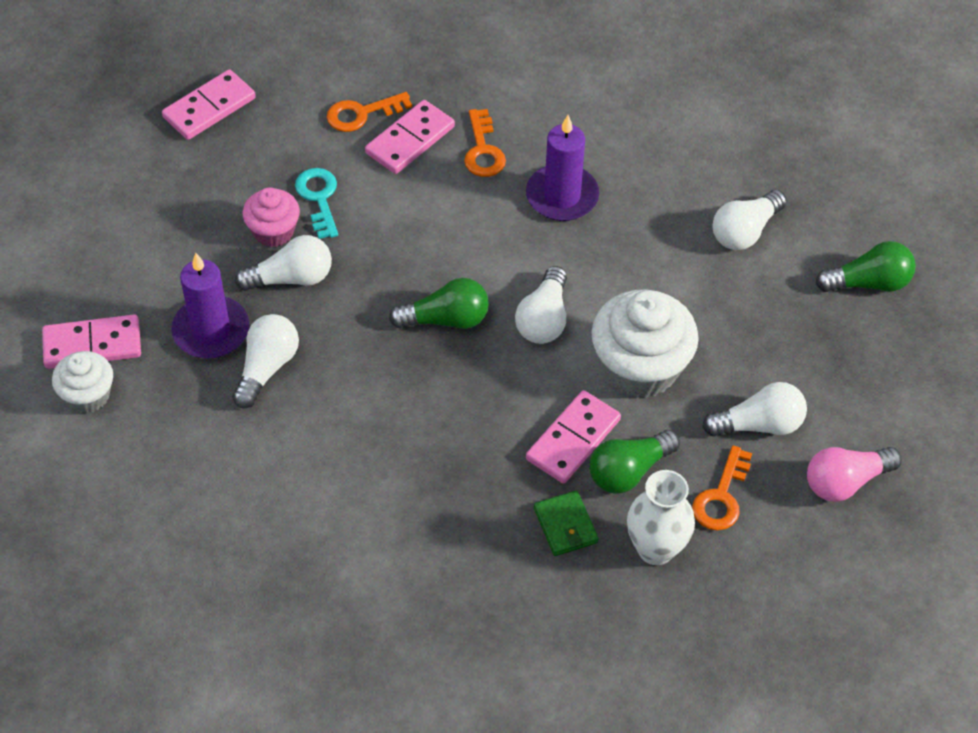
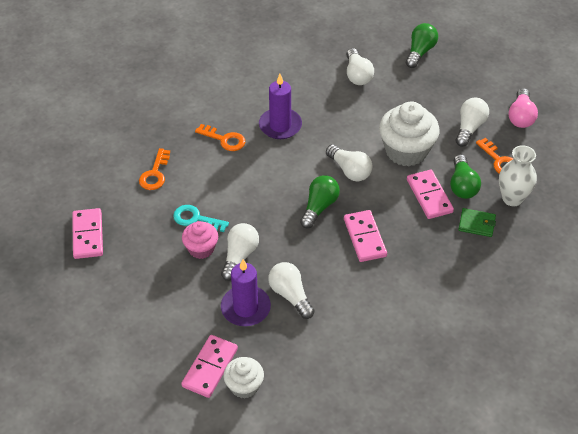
camera: 55 degrees left, 5 degrees down
pink domino [365,100,455,174] -> pink domino moved to [344,210,387,262]

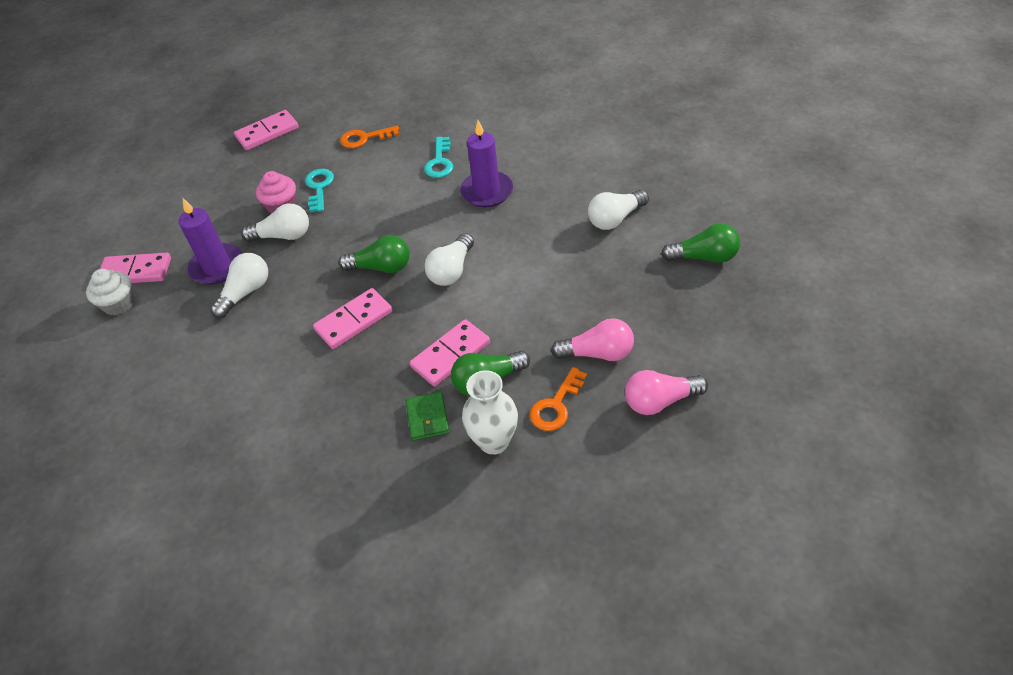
camera: 70 degrees right, 0 degrees up
orange key [195,124,245,151] -> turquoise key [424,137,453,178]
white cupcake [379,101,439,166] -> none
white light bulb [456,98,489,147] -> pink light bulb [551,318,634,361]

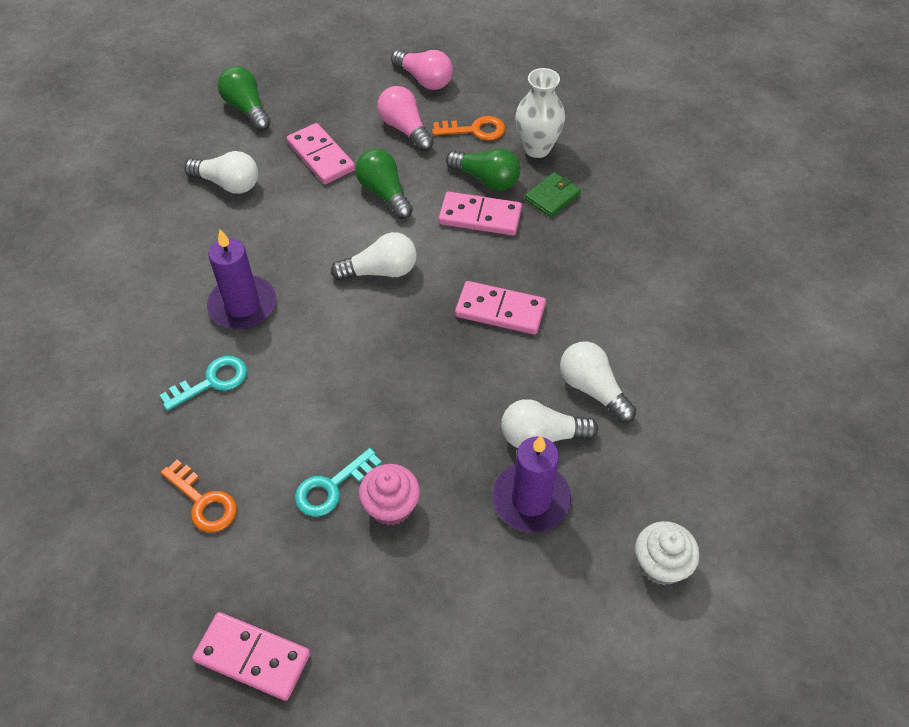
camera: 130 degrees left, 5 degrees up
pink domino [100,253,171,283] -> pink domino moved to [287,123,355,184]
white light bulb [241,203,309,242] -> white light bulb moved to [560,341,636,423]
green light bulb [338,235,409,273] -> green light bulb moved to [355,149,413,219]

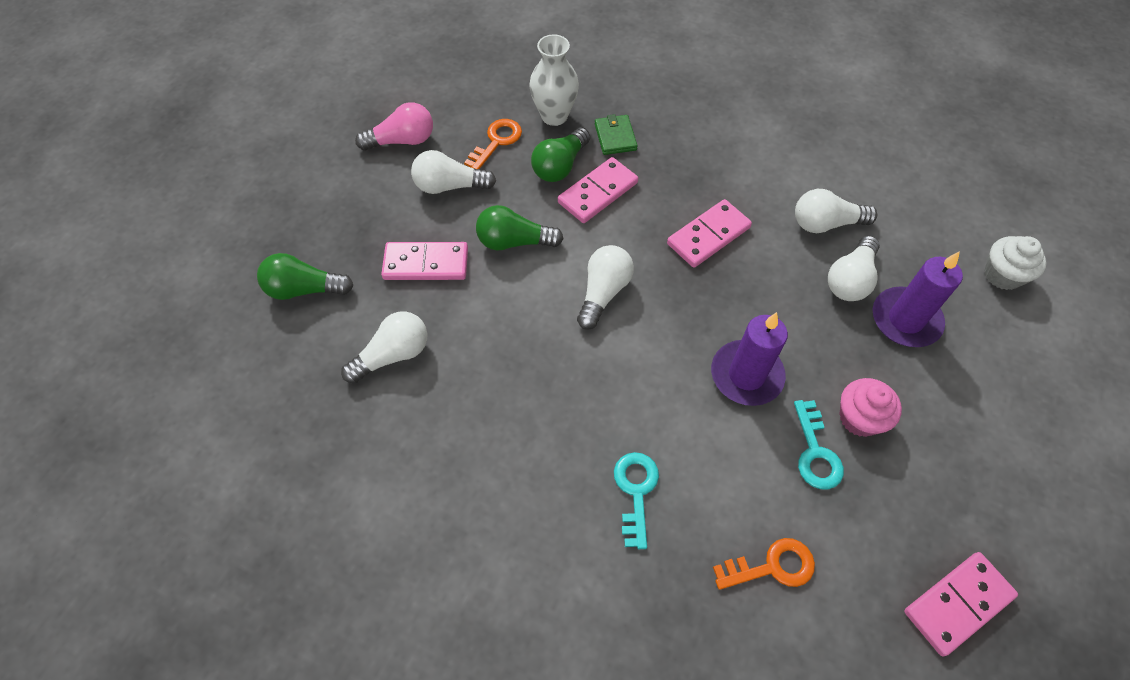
camera: 55 degrees left, 5 degrees up
purple candle [207,229,276,330] -> purple candle moved to [711,312,788,406]
pink light bulb [377,86,434,151] -> white light bulb [411,150,496,194]
green light bulb [446,148,521,191] -> green light bulb turned 150 degrees clockwise [531,127,590,182]

